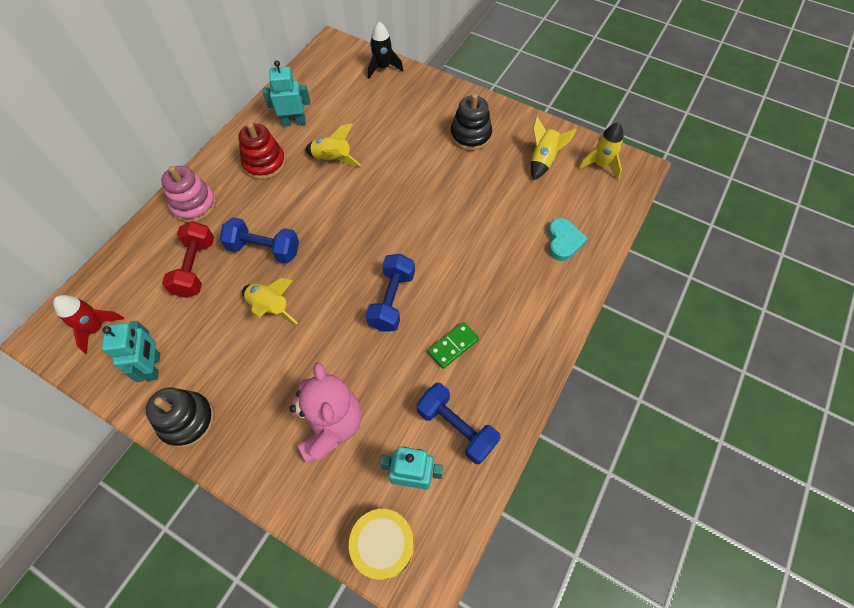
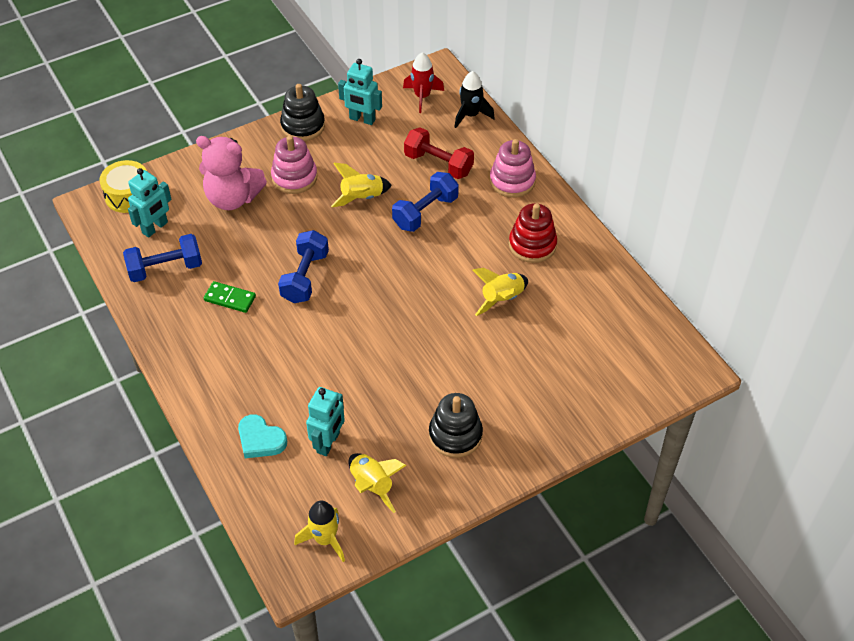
camera: 120 degrees right, 10 degrees down
turquoise robot [263,60,310,126] -> turquoise robot moved to [306,387,345,456]
blue dumbbell [366,254,415,331] -> blue dumbbell turned 60 degrees clockwise [278,230,329,303]
black rocket [368,22,403,79] -> black rocket moved to [455,71,495,128]
green domino [428,322,479,369] -> green domino turned 60 degrees counterclockwise [204,281,256,313]
none -> pink stacking toy [271,135,317,194]

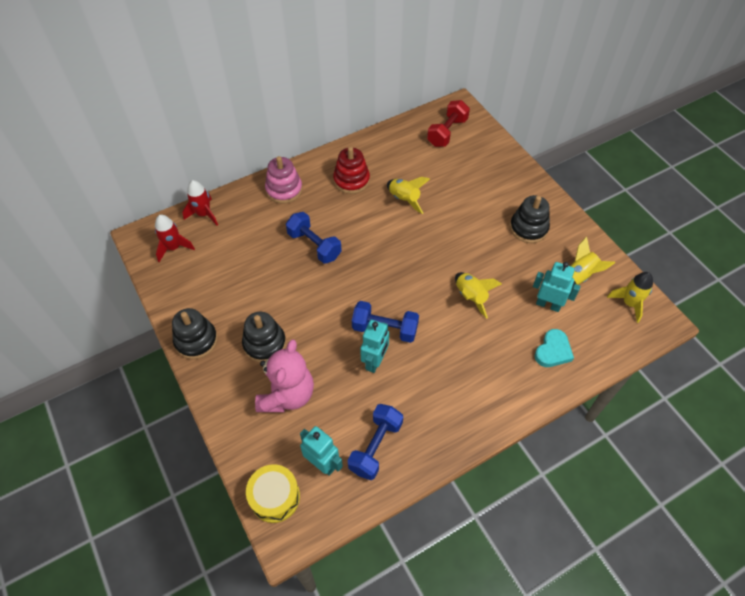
camera: 90 degrees left, 5 degrees up
blue dumbbell [123,234,202,282] -> blue dumbbell turned 45 degrees clockwise [348,404,403,480]
green domino [204,281,256,313] -> none
pink stacking toy [271,135,317,194] -> black stacking toy [242,312,286,362]
yellow rocket [331,163,392,207] -> yellow rocket moved to [455,272,502,319]
turquoise robot [338,59,382,125] -> turquoise robot moved to [360,320,389,373]
red dumbbell [404,127,474,179] -> red dumbbell moved to [427,100,470,147]
black rocket [455,71,495,128] -> red rocket [182,180,218,225]

